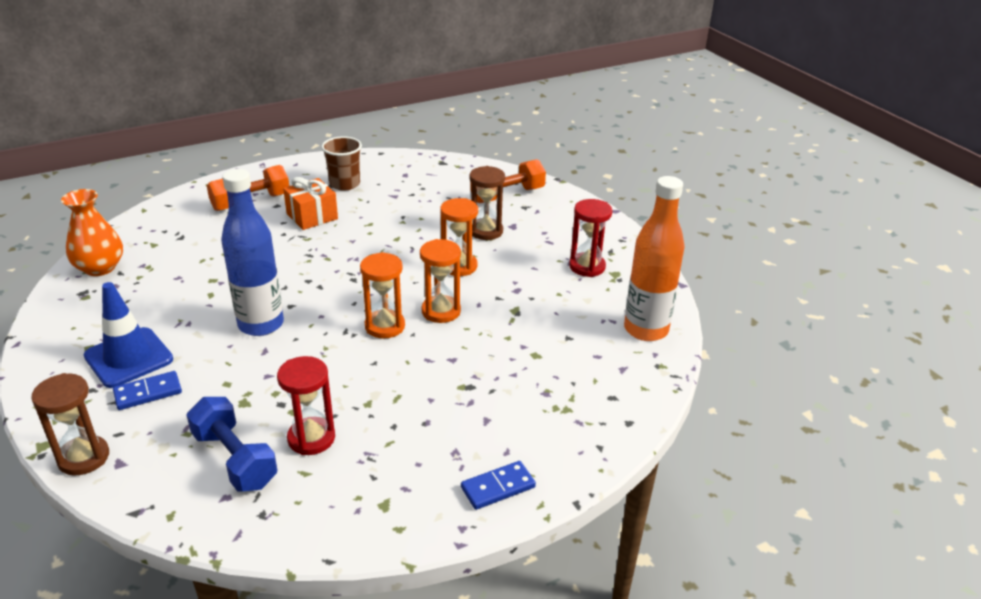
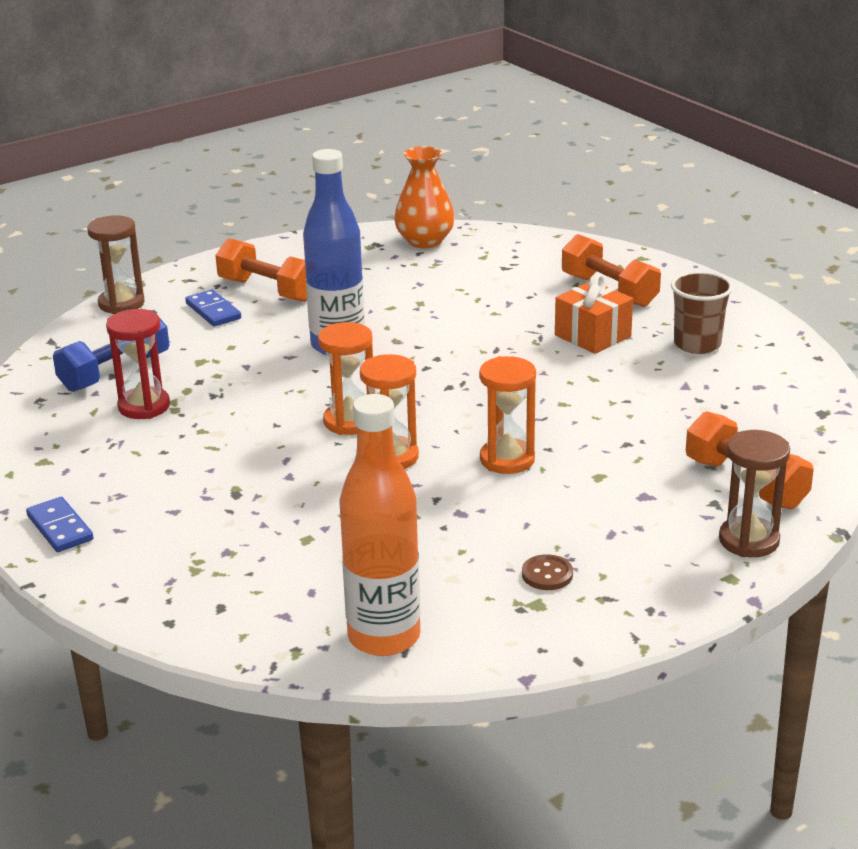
camera: 85 degrees right, 5 degrees down
blue traffic cone [84,282,173,388] -> orange dumbbell [215,238,307,302]
brown hourglass [469,166,505,240] -> brown hourglass moved to [719,430,790,557]
red hourglass [569,199,613,277] -> brown button [522,554,573,590]

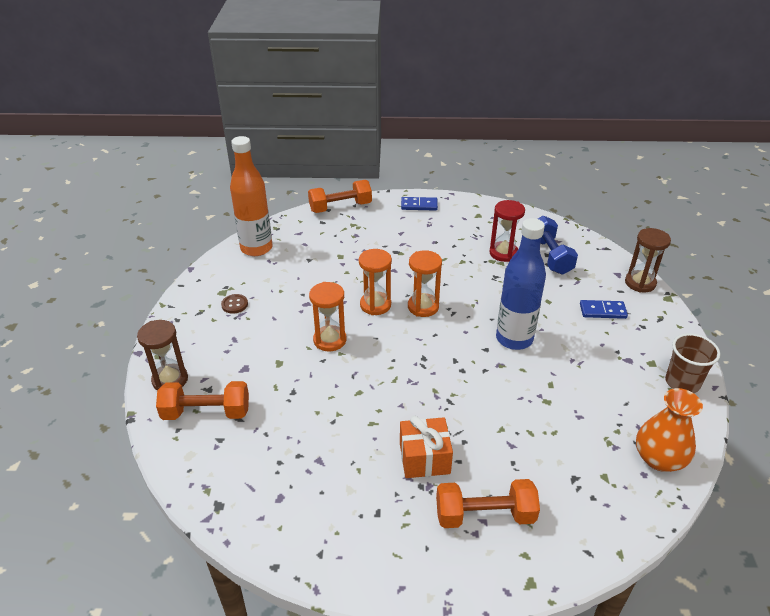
camera: 125 degrees right, 10 degrees up
orange dumbbell [215,238,307,302] -> orange dumbbell moved to [308,180,372,213]
brown cup [671,271,733,354] -> brown cup moved to [665,333,720,393]

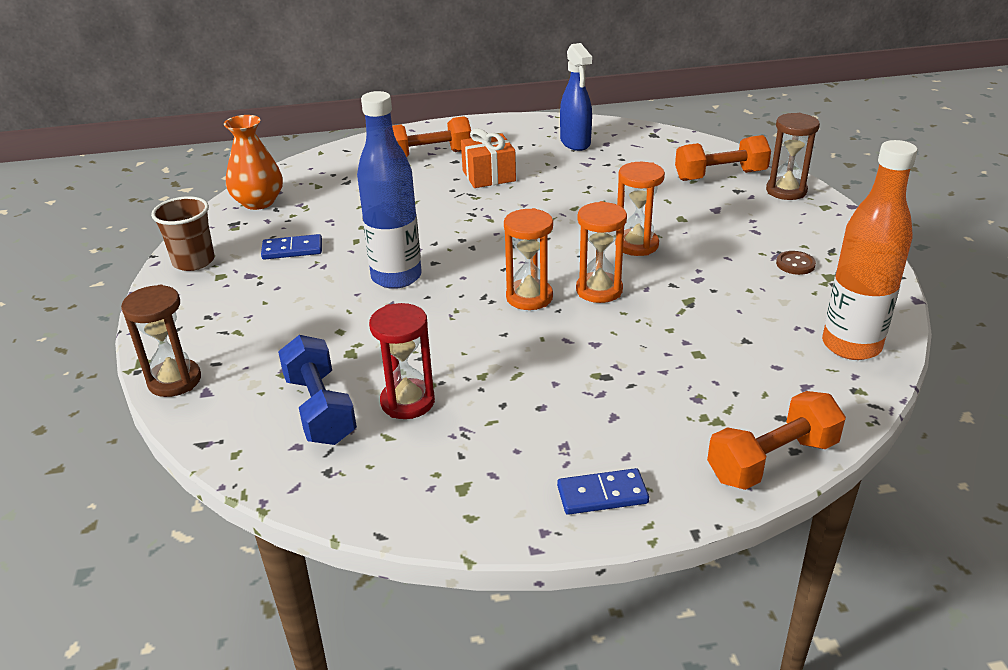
camera: 170 degrees right, 5 degrees down
blue domino [580,300,628,319] -> blue domino moved to [261,234,322,260]
none -> blue spray bottle [560,43,592,151]

